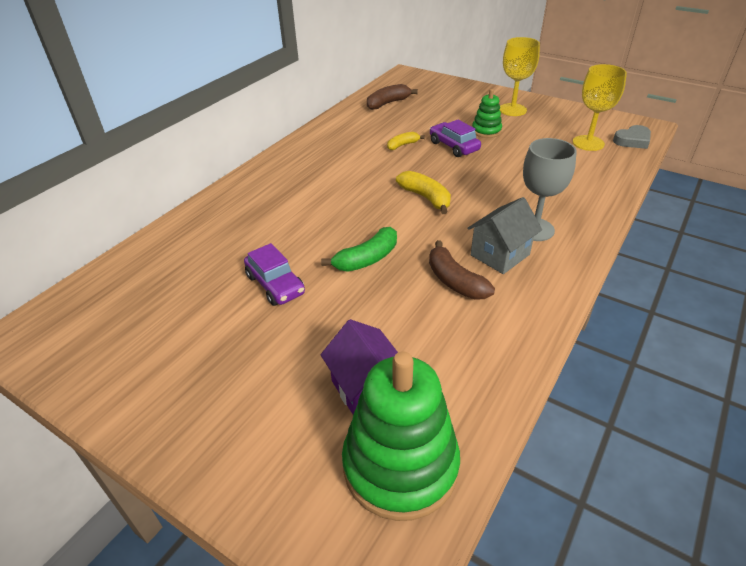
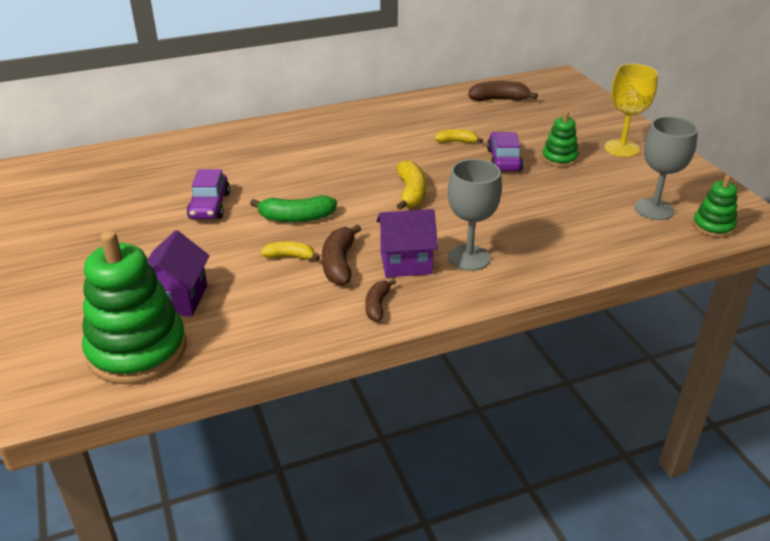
camera: 35 degrees right, 5 degrees down
grey house [467,197,542,274] -> purple house [377,209,438,277]
yellow goblet [573,64,627,151] -> grey goblet [635,116,698,220]
grey heart [613,125,651,149] -> green stacking toy [693,175,737,238]
none -> yellow banana [261,242,319,261]
none -> brown banana [365,279,396,322]

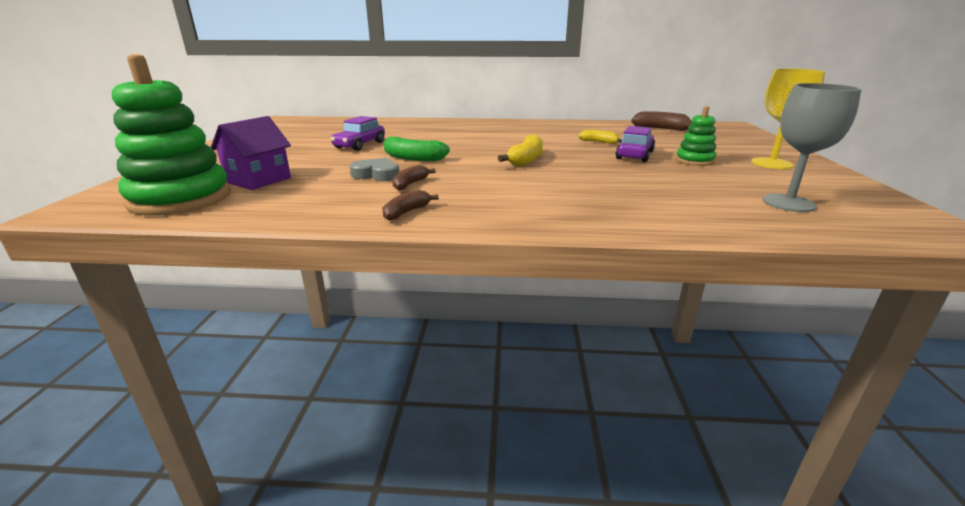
camera: 25 degrees right, 10 degrees down
yellow banana [261,242,319,261] -> grey heart [349,157,399,181]
brown banana [322,224,361,285] -> brown banana [392,165,436,190], size x0.64
purple house [377,209,438,277] -> none
grey goblet [448,159,502,271] -> none
green stacking toy [693,175,737,238] -> none

